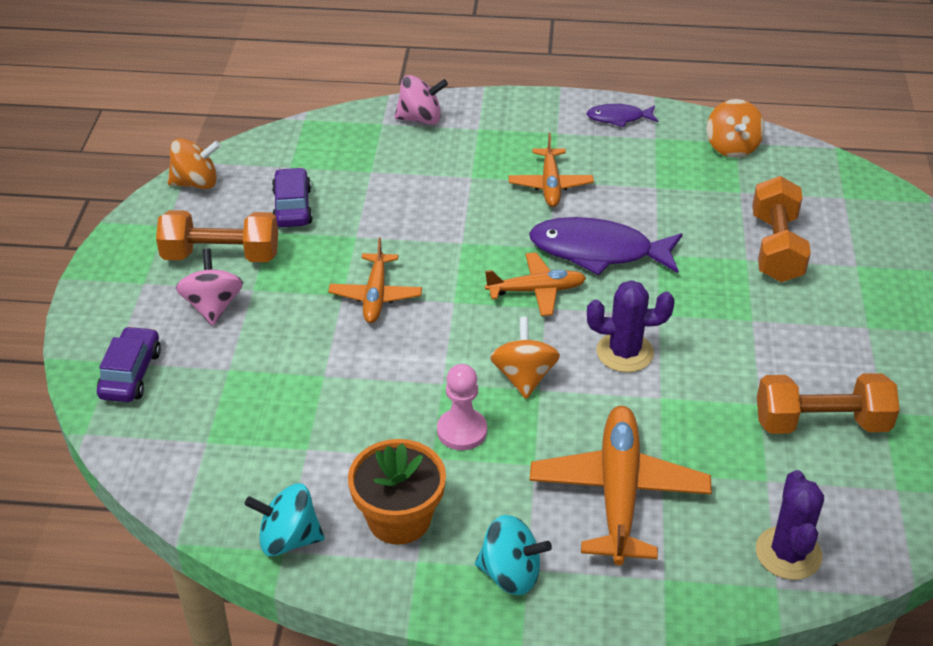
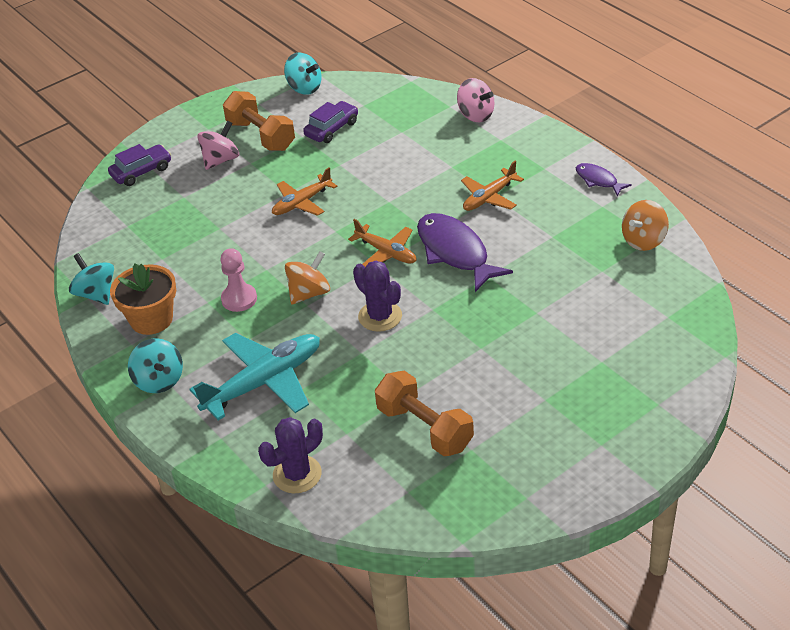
camera: 50 degrees right, 0 degrees up
orange spinning top [168,138,221,189] -> turquoise spinning top [284,53,322,95]
orange plane [530,406,712,565] -> turquoise plane [189,333,320,420]
orange dumbbell [752,176,811,282] -> none

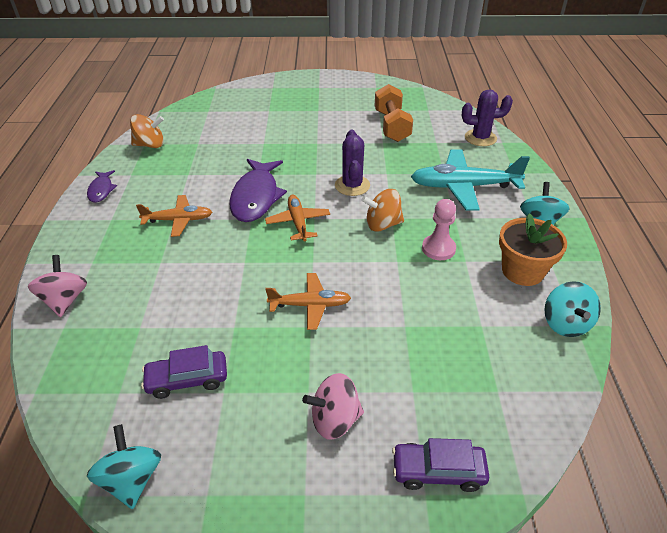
camera: 145 degrees left, 0 degrees up
orange dumbbell [223,91,295,151] -> none

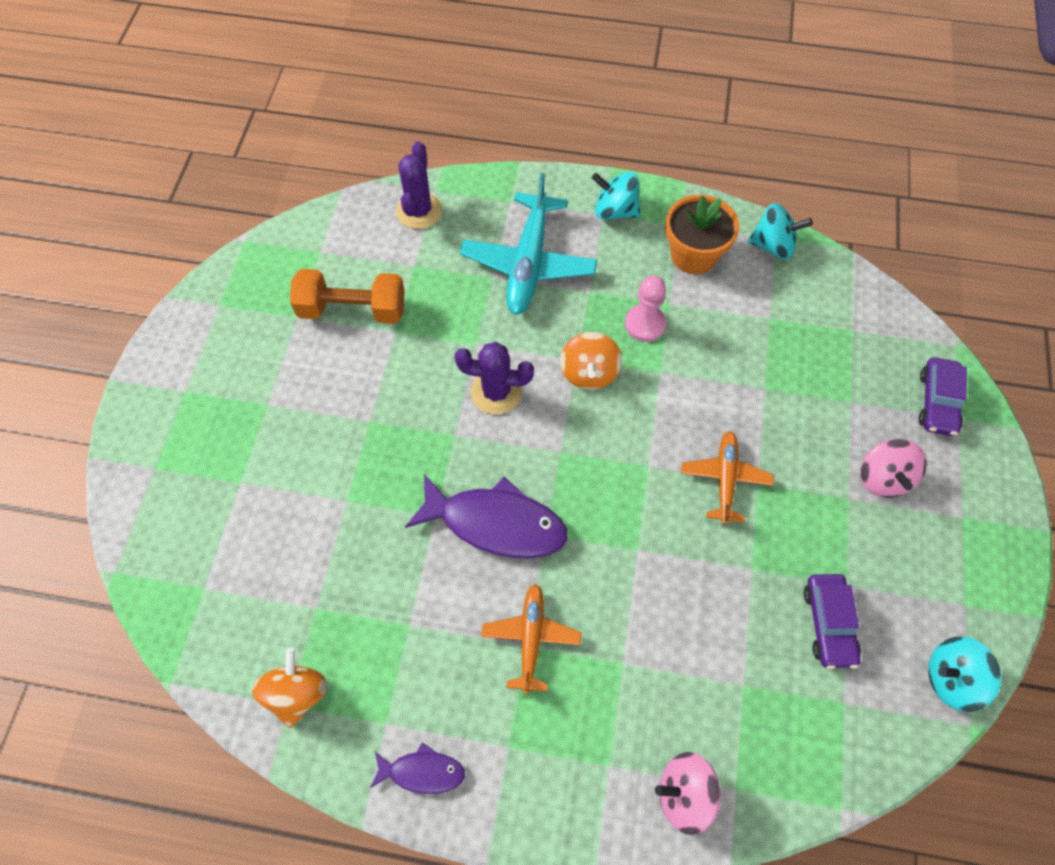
camera: 80 degrees left, 20 degrees up
orange plane [265,195,330,242] -> none

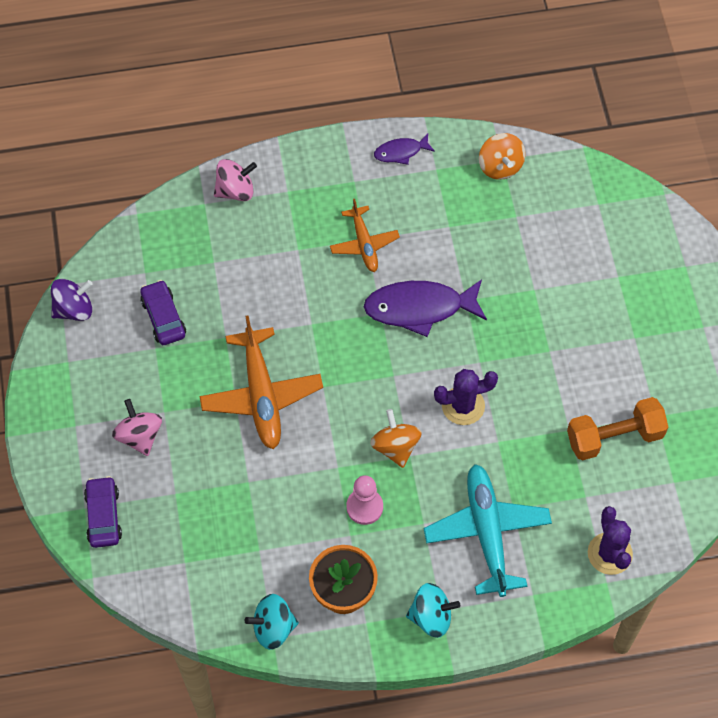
camera: 160 degrees right, 0 degrees up
orange plane [681,431,774,525] -> orange plane [199,315,323,449], size x1.68
turquoise spinning top [928,636,1001,712] -> purple spinning top [51,279,93,321]

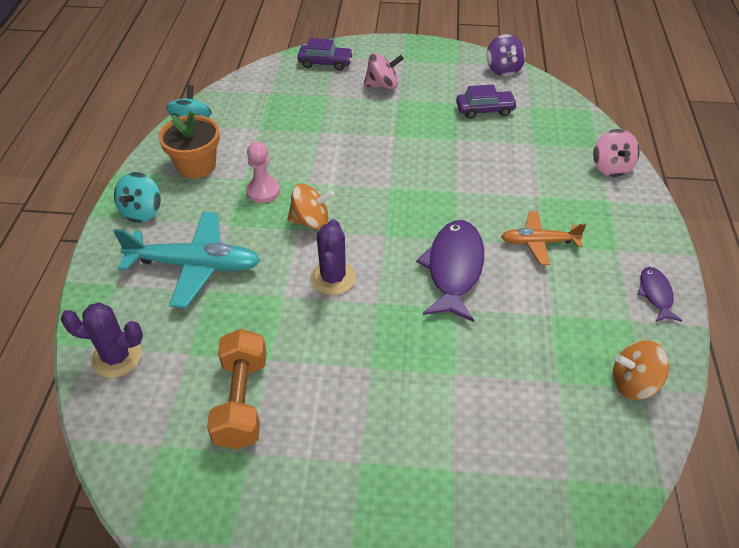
camera: 105 degrees right, 15 degrees down
orange plane [199,315,323,449] -> none

